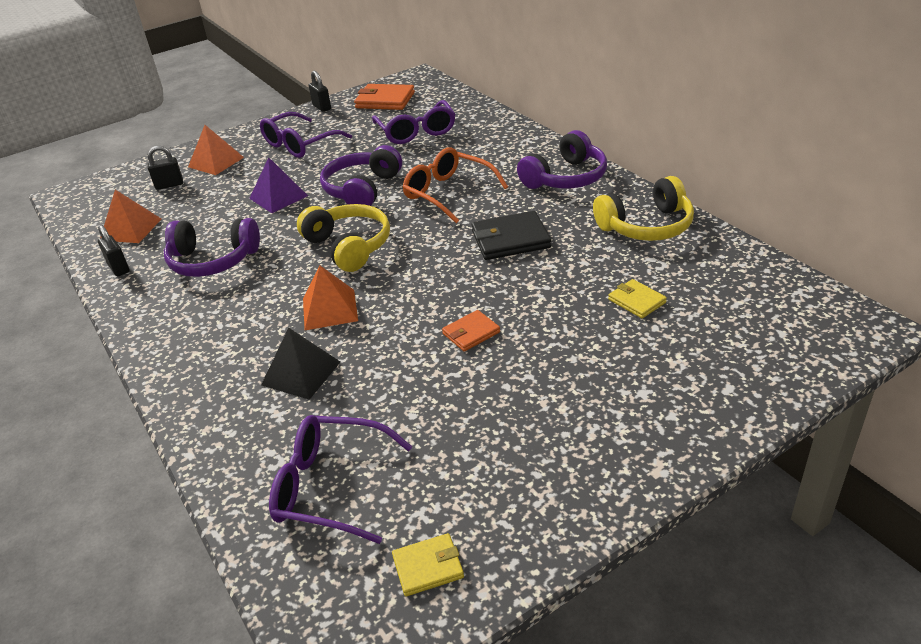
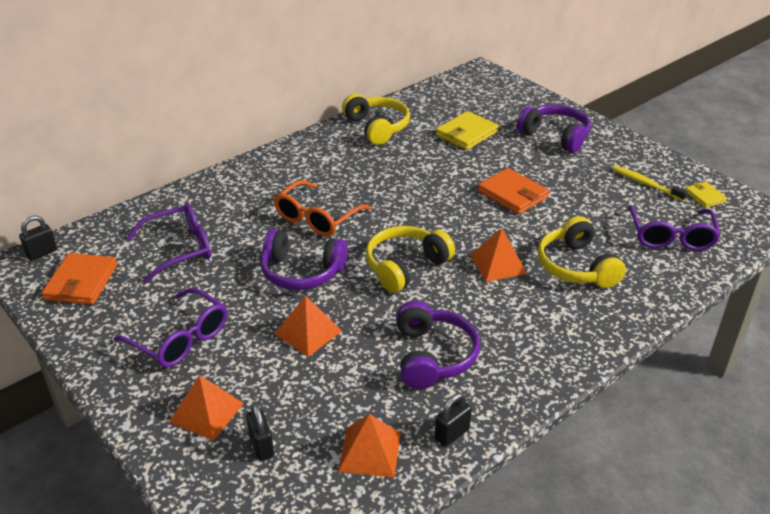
camera: 100 degrees left, 0 degrees up
purple pyramid [249,157,308,213] -> orange pyramid [275,295,342,357]
black pyramid [261,328,340,400] -> yellow headphones [538,216,626,288]
black padlock [309,71,331,112] -> black padlock moved to [19,215,57,261]
orange wallet [442,310,500,352] -> orange wallet [478,168,549,214], size x1.72
black wallet [472,211,551,260] -> none
purple headphones [517,130,607,189] -> purple headphones moved to [517,105,591,153]
yellow wallet [608,279,667,319] -> yellow wallet [436,111,499,150], size x1.72
none -> yellow toothbrush [612,165,688,201]

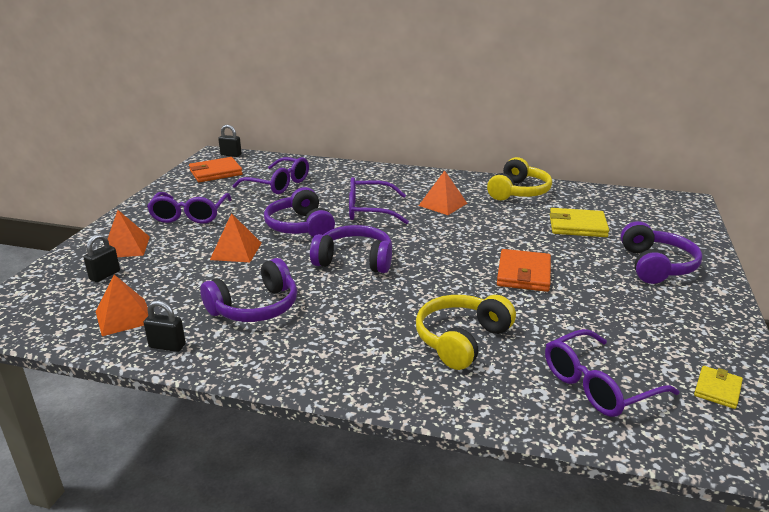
camera: 55 degrees right, 10 degrees down
orange glasses [274,180,371,236] -> purple glasses [349,177,409,224]
yellow headphones [366,226,455,293] -> purple headphones [310,225,392,273]
orange pyramid [470,229,527,282] -> orange pyramid moved to [419,170,467,215]
yellow toothbrush [612,165,688,201] -> none

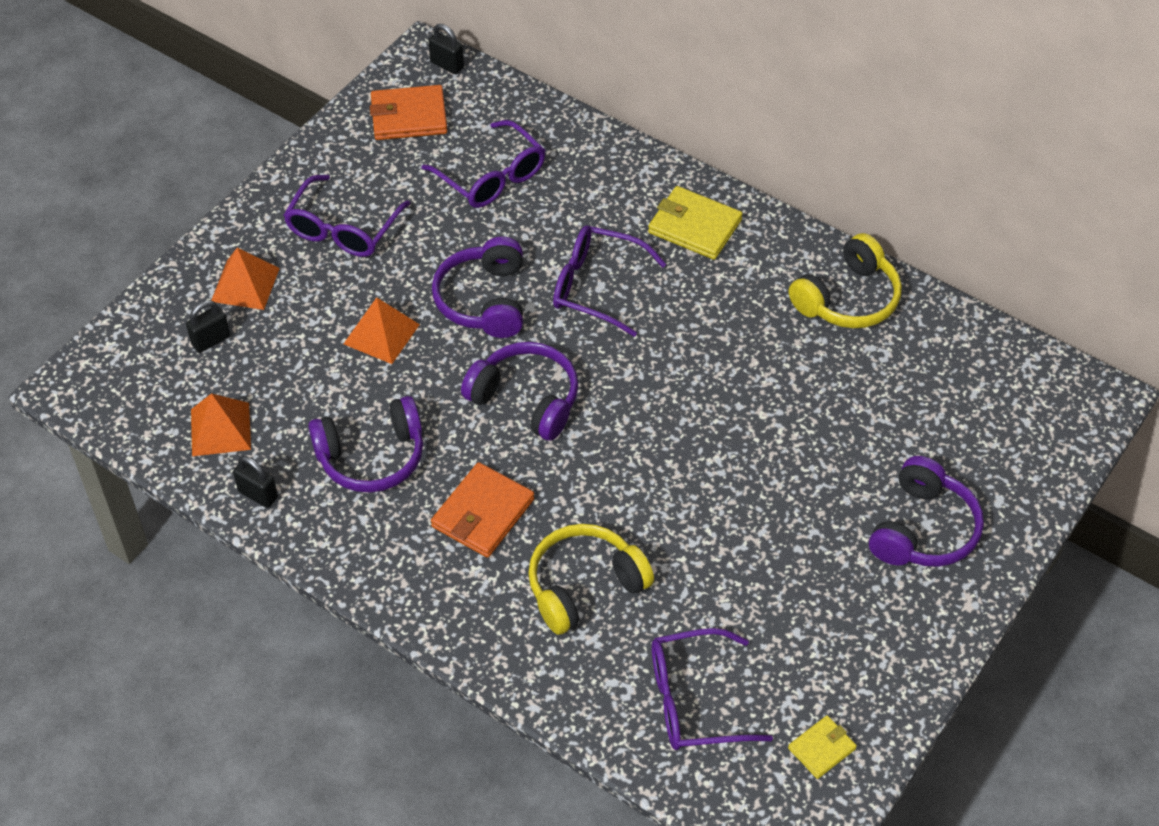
camera: 20 degrees right, 25 degrees up
orange pyramid [419,170,467,215] -> none
orange wallet [497,249,551,292] -> orange wallet moved to [431,462,534,558]
yellow wallet [550,208,609,237] -> yellow wallet moved to [648,186,743,260]

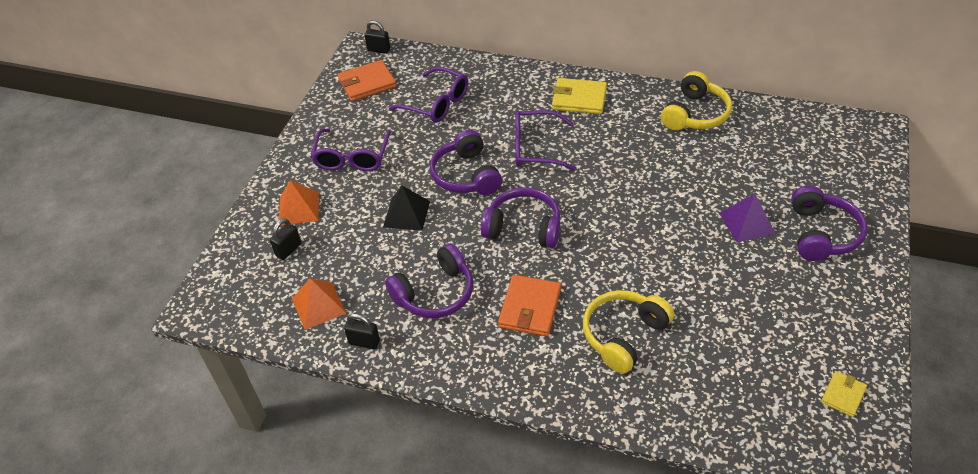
camera: 15 degrees left, 5 degrees down
orange pyramid [344,297,420,364] -> black pyramid [383,186,430,231]
purple glasses [652,628,773,750] -> none
none -> purple pyramid [719,194,775,243]

